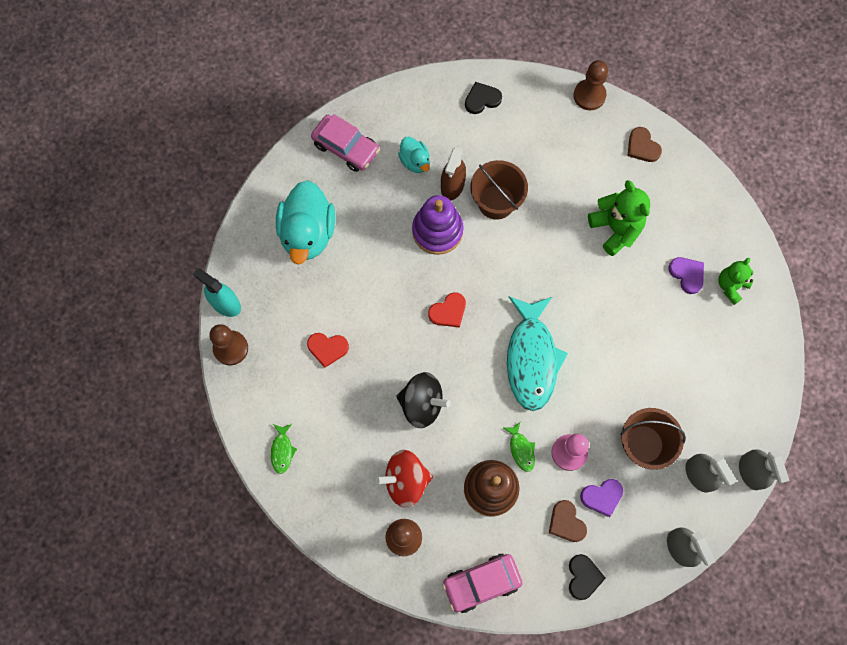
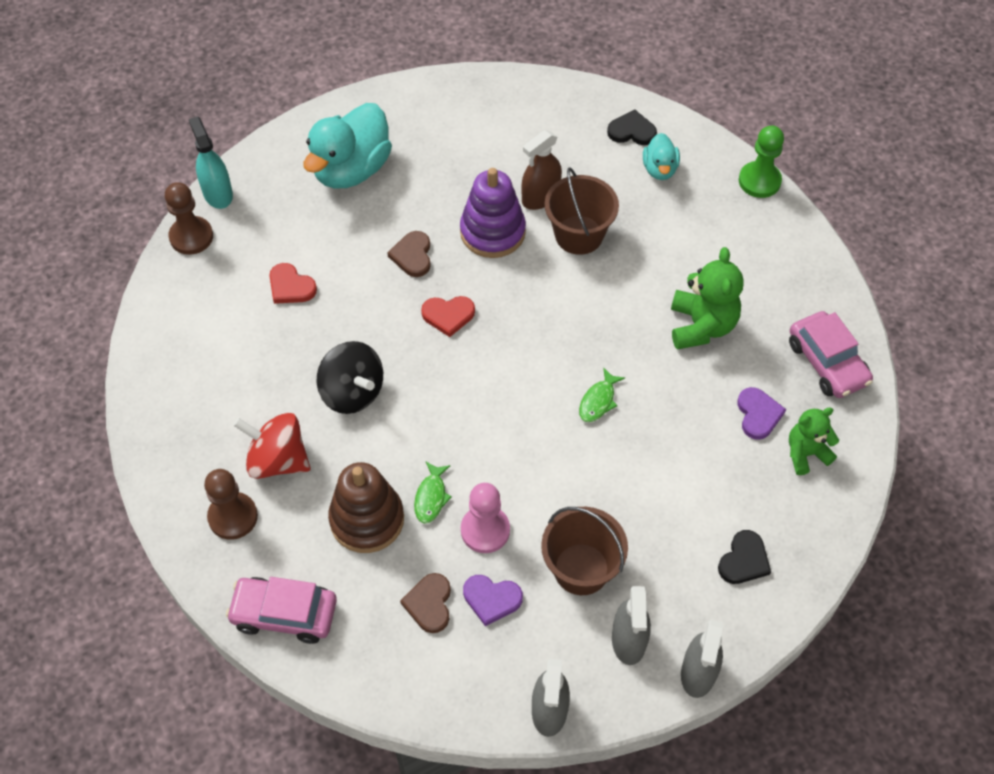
camera: 30 degrees right, 15 degrees down
green fish [271,424,297,474] -> green fish moved to [579,367,625,422]
pink car [311,114,380,172] -> pink car moved to [789,311,873,398]
turquoise duck [398,137,430,173] -> turquoise duck moved to [643,133,680,180]
turquoise fish [507,296,568,411] -> none
black heart [569,554,606,600] -> black heart moved to [718,530,771,584]
brown pawn [573,60,608,110] -> green pawn [739,126,784,198]
brown heart [627,127,662,162] -> brown heart moved to [388,231,431,277]

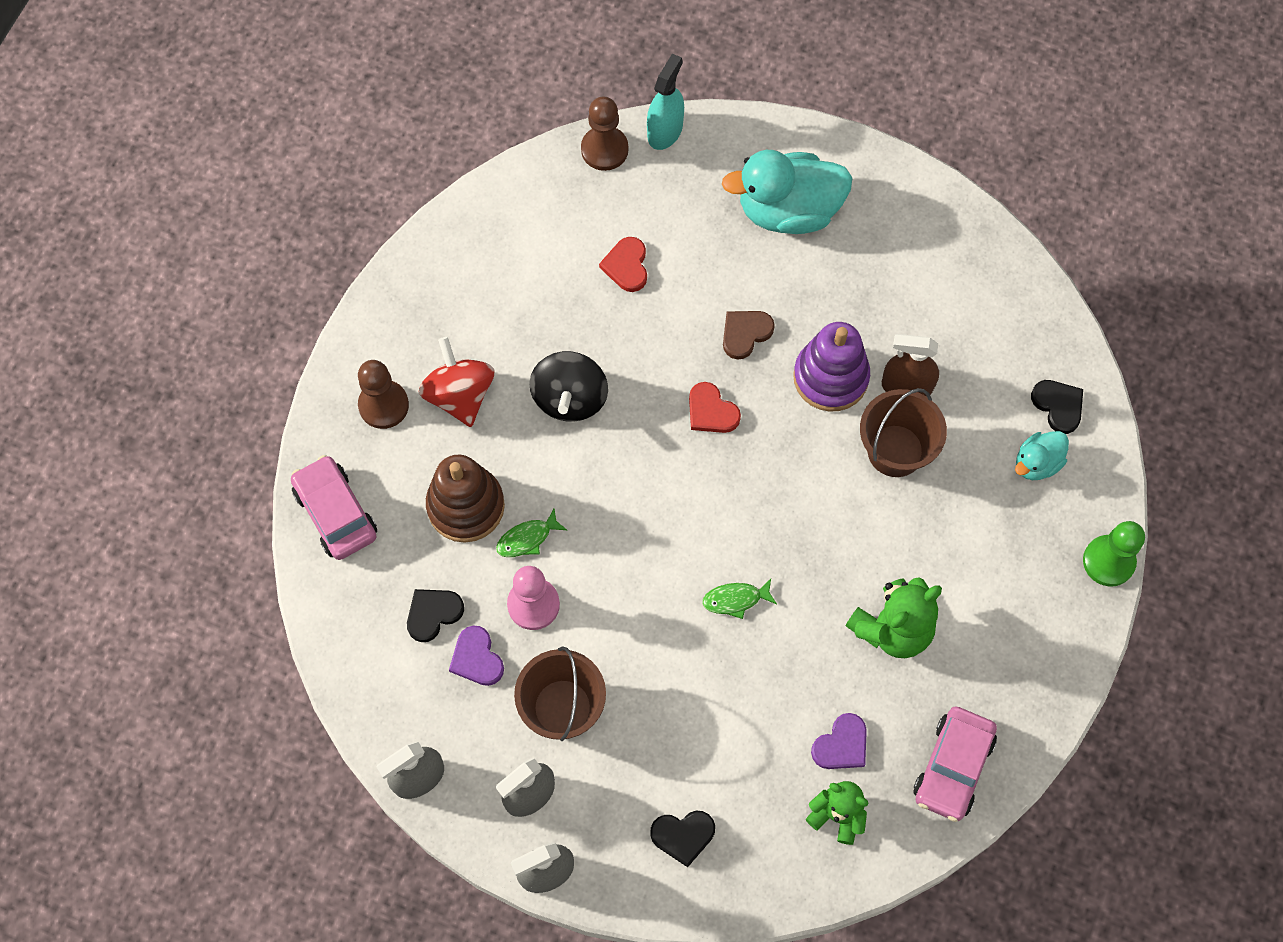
camera: 50 degrees right, 10 degrees up
brown heart [400,573,451,633] -> black heart [407,589,464,642]

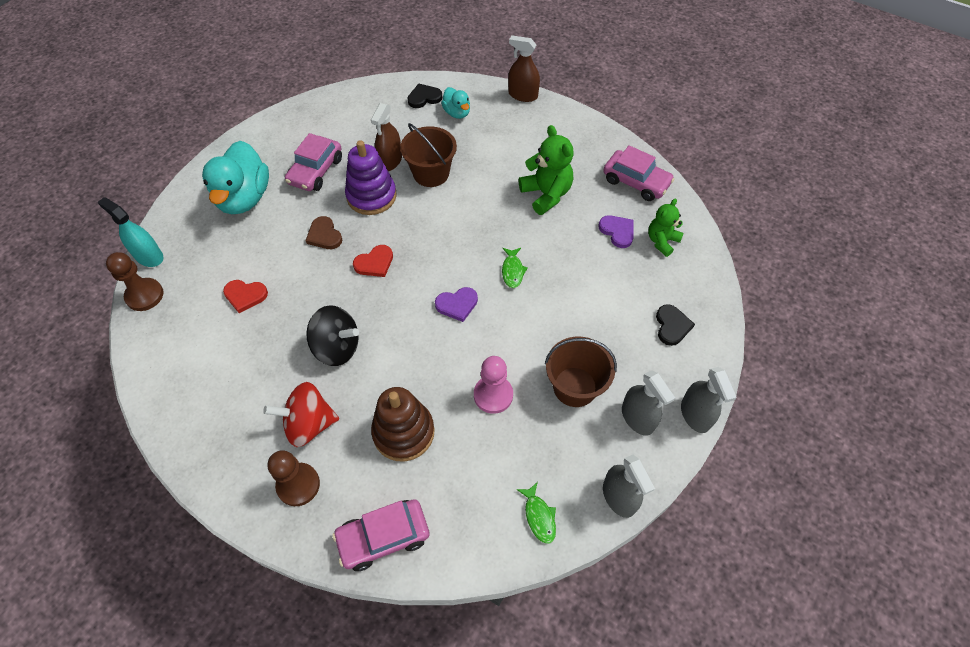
camera: 80 degrees left, 10 degrees down
black heart [407,589,464,642] -> none
purple heart [449,625,504,686] -> purple heart moved to [435,287,478,322]
green fish [496,509,567,557] -> green fish moved to [517,482,556,544]
green pawn [1083,521,1145,586] -> brown spray bottle [508,35,540,102]
none -> pink car [285,133,342,191]

